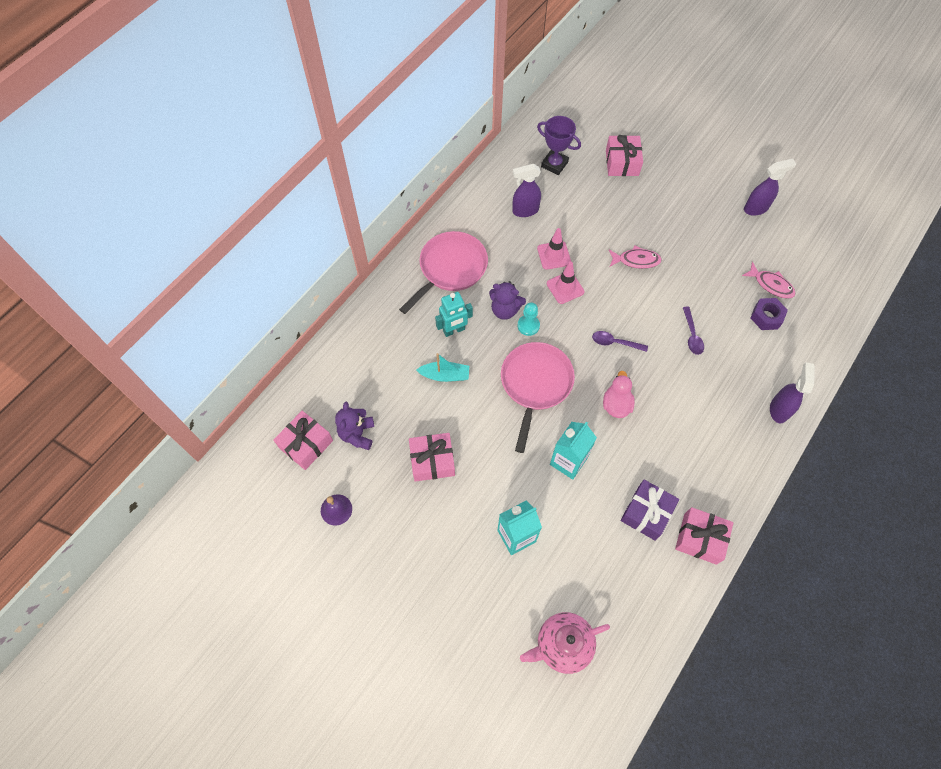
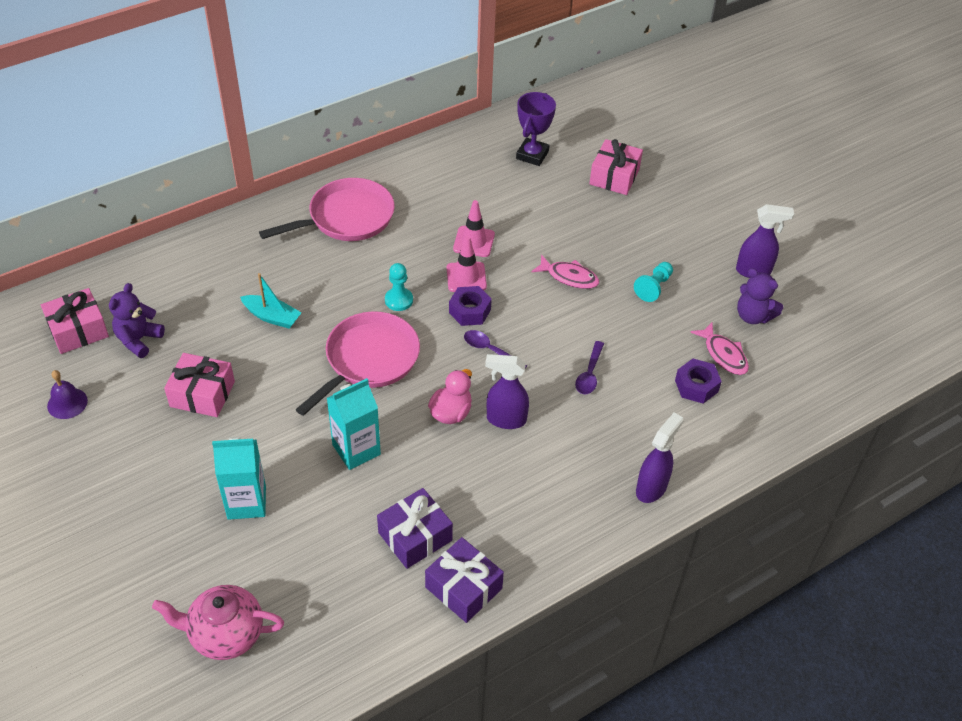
camera: 20 degrees right, 15 degrees down
turquoise robot [435,292,473,337] -> none
purple teddy bear [489,281,526,320] -> purple teddy bear moved to [737,268,783,324]
purple spray bottle [512,164,541,217] -> purple spray bottle moved to [485,354,529,429]
purple trophy [537,116,581,175] -> purple trophy turned 60 degrees clockwise [516,92,556,166]
pink gift [675,507,733,565] -> purple gift [425,537,504,623]
none -> purple nut [449,286,492,326]
none -> turquoise pawn [634,262,673,302]

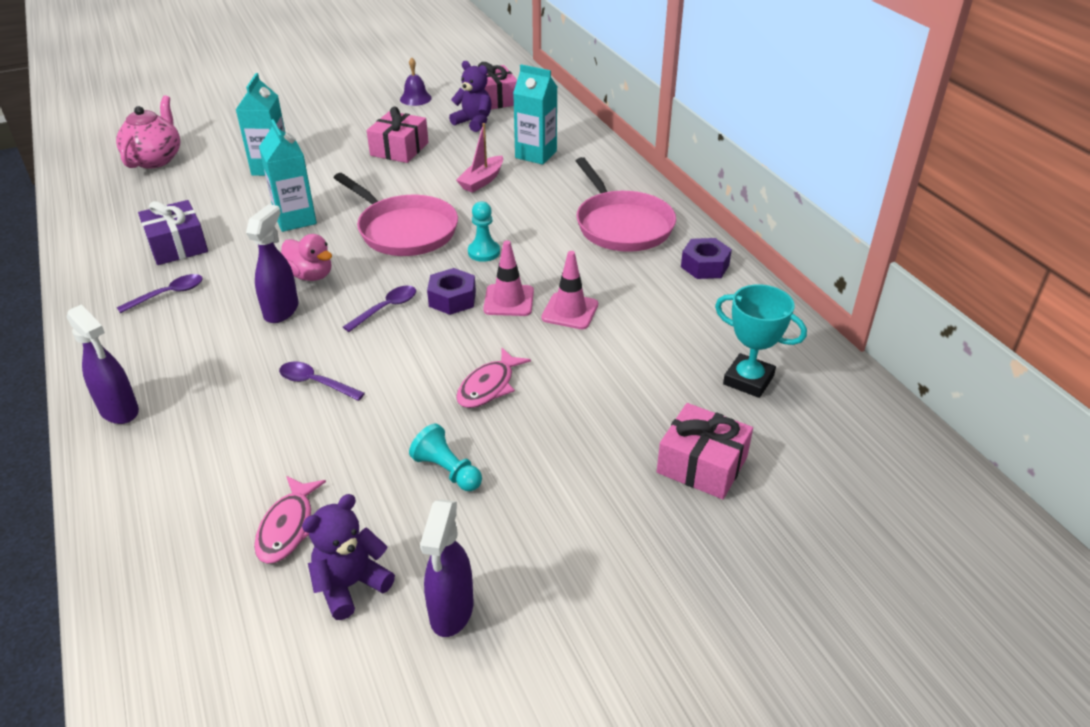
camera: 100 degrees right, 10 degrees down
turquoise boat [240,273,302,329] -> pink boat [456,123,503,193]
purple gift [425,537,504,623] -> none
purple trophy [516,92,556,166] -> turquoise trophy [715,284,807,398]
purple nut [675,359,722,404] -> purple nut moved to [681,238,732,279]
pink fish [690,323,749,375] -> pink fish turned 60 degrees counterclockwise [254,476,326,564]
none -> purple spoon [117,274,203,313]
none -> turquoise carton [513,64,557,165]

